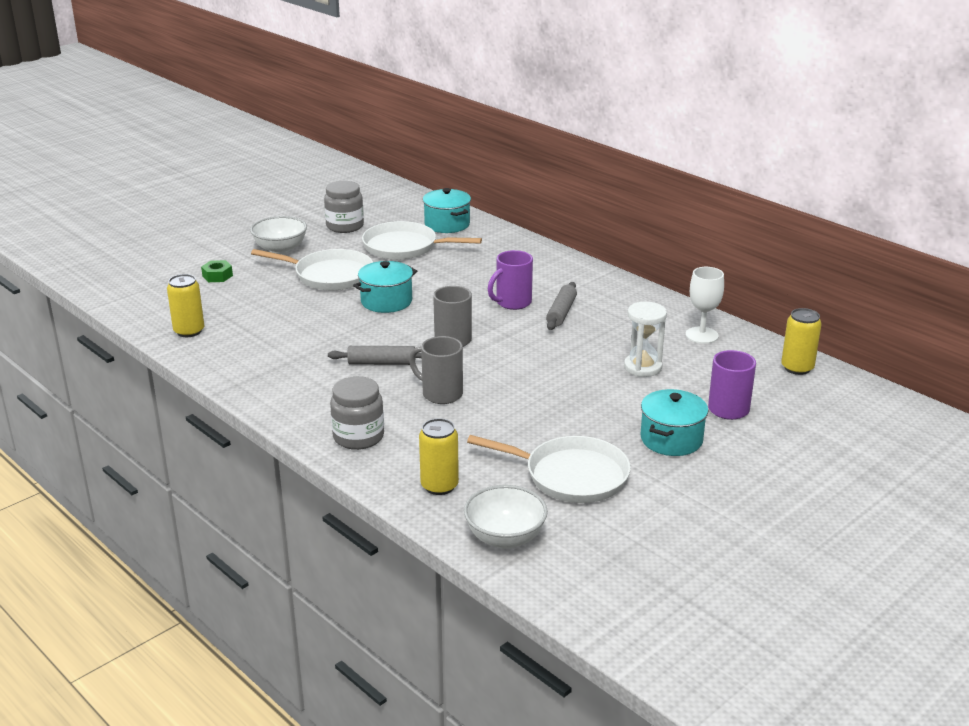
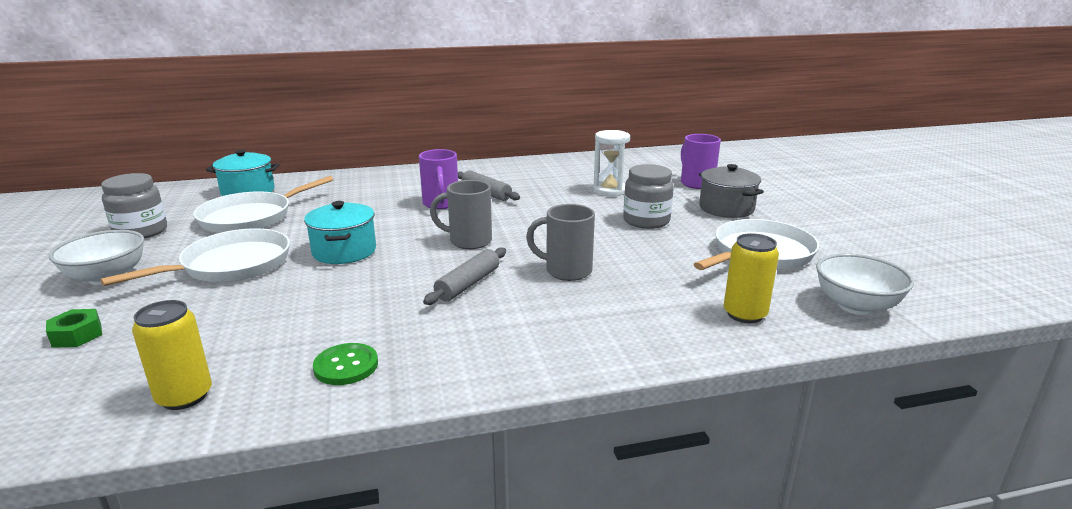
camera: 60 degrees left, 5 degrees down
grey jar [330,376,384,450] -> grey jar moved to [623,164,674,229]
grey mug [409,336,463,404] -> grey mug turned 45 degrees clockwise [526,204,595,281]
turquoise pot [640,389,708,456] -> grey pot [699,164,764,218]
white goblet [686,267,724,344] -> none
yellow can [781,308,822,375] -> none
none -> green button [313,343,378,385]

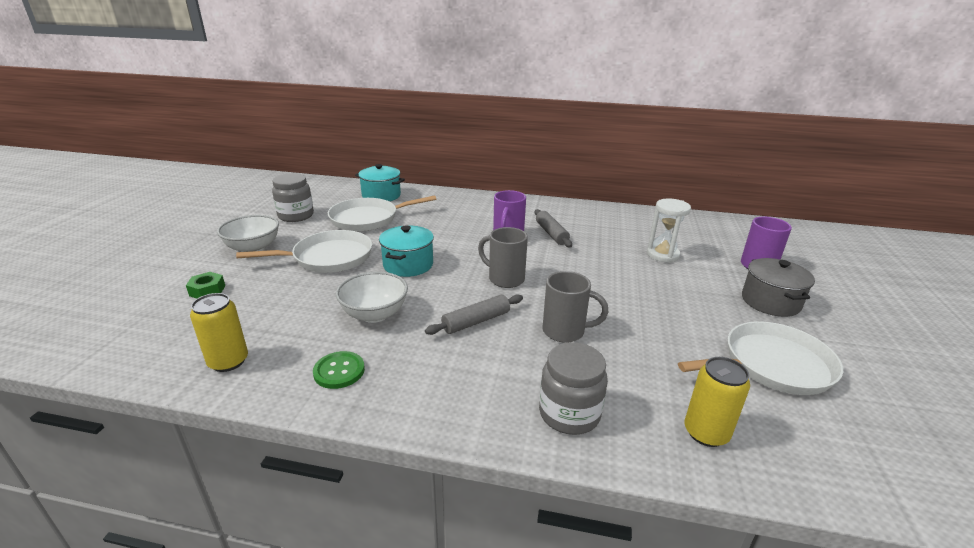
camera: 25 degrees right, 5 degrees up
grey mug [526,204,595,281] -> grey mug turned 150 degrees clockwise [543,271,608,343]
grey jar [623,164,674,229] -> grey jar moved to [539,342,608,435]
white bowl [816,253,914,315] -> white bowl moved to [336,272,408,323]

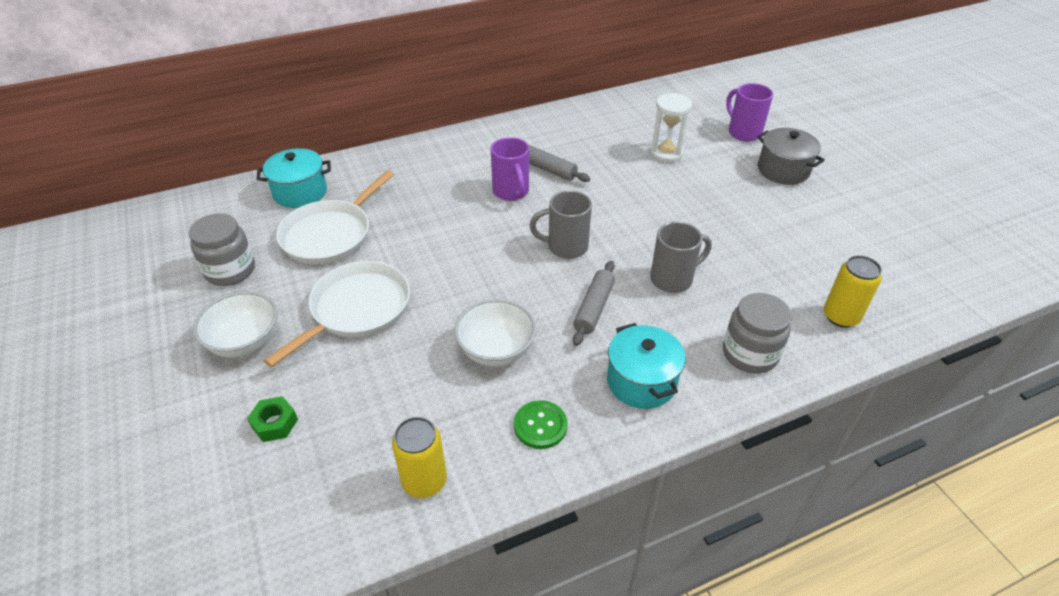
camera: 35 degrees left, 15 degrees up
turquoise pot [379,226,434,277] -> turquoise pot moved to [607,323,686,409]
white pan [678,321,843,395] -> none

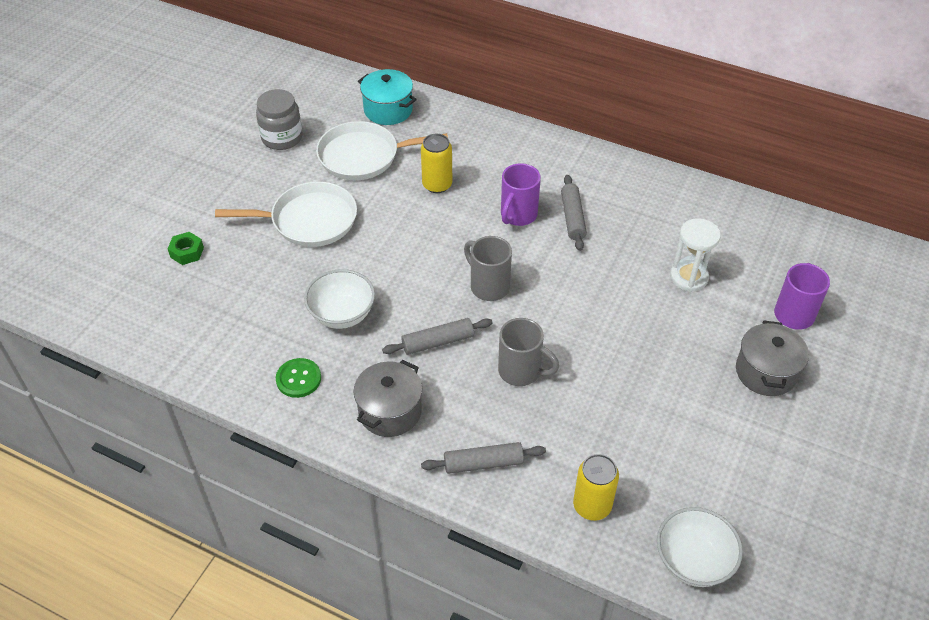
camera: 50 degrees right, 5 degrees up
white bowl [193,291,278,358] -> white bowl moved to [657,507,743,587]
yellow can [392,417,447,498] -> yellow can moved to [421,134,452,193]
turquoise pot [607,323,686,409] -> grey pot [353,360,422,437]
grey jar [723,293,792,374] -> grey rolling pin [421,442,546,474]

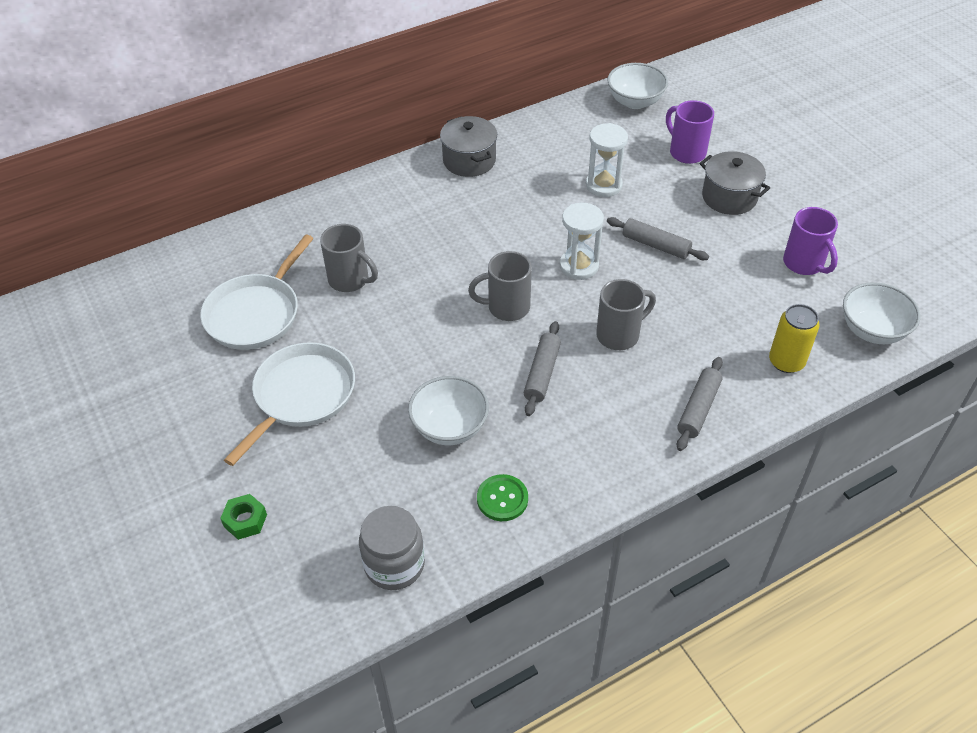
camera: 55 degrees left, 0 degrees up
grey jar [256,89,303,150] -> grey jar moved to [359,506,425,590]
grey pot [353,360,422,437] -> grey pot moved to [440,116,497,177]
turquoise pot [358,69,417,125] -> none
yellow can [421,134,452,193] -> grey mug [320,224,378,292]
purple mug [501,163,541,226] -> purple mug moved to [783,207,838,275]
grey rolling pin [561,175,587,251] -> grey rolling pin moved to [607,217,709,260]
none -> white hourglass [560,203,604,280]
none -> white bowl [608,63,668,109]

